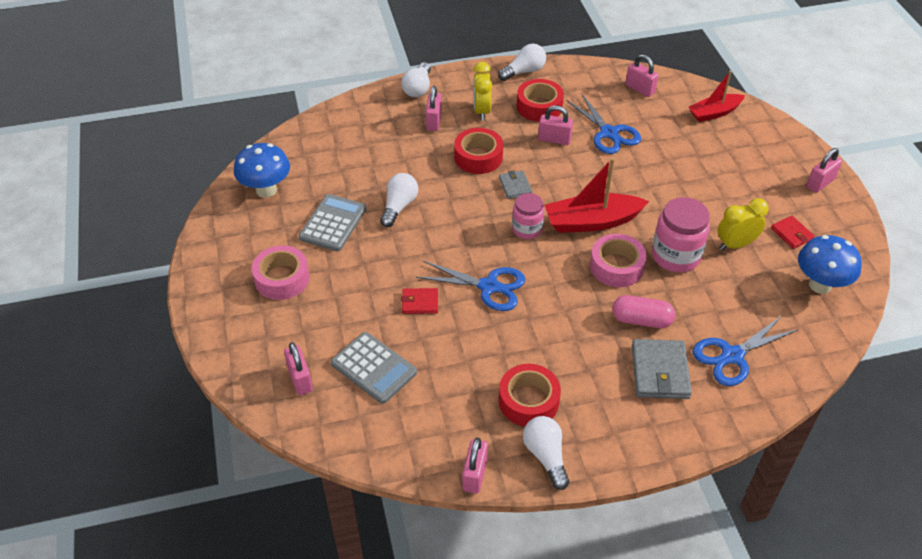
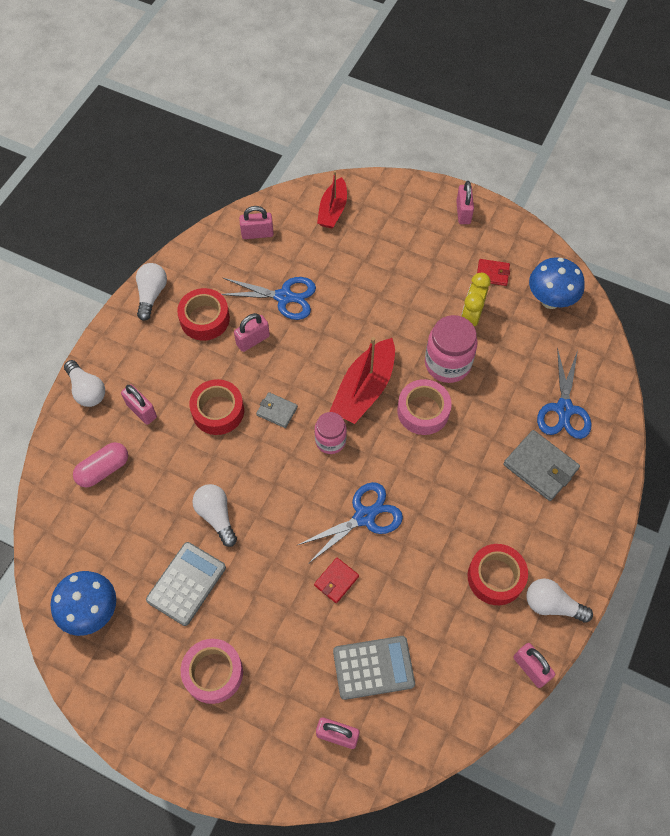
camera: 50 degrees left, 15 degrees up
grey calculator [299,194,366,251] -> grey calculator turned 60 degrees clockwise [146,542,226,626]
yellow clock [473,62,492,121] -> none
pink capsule [612,295,675,328] -> pink capsule moved to [73,442,128,488]

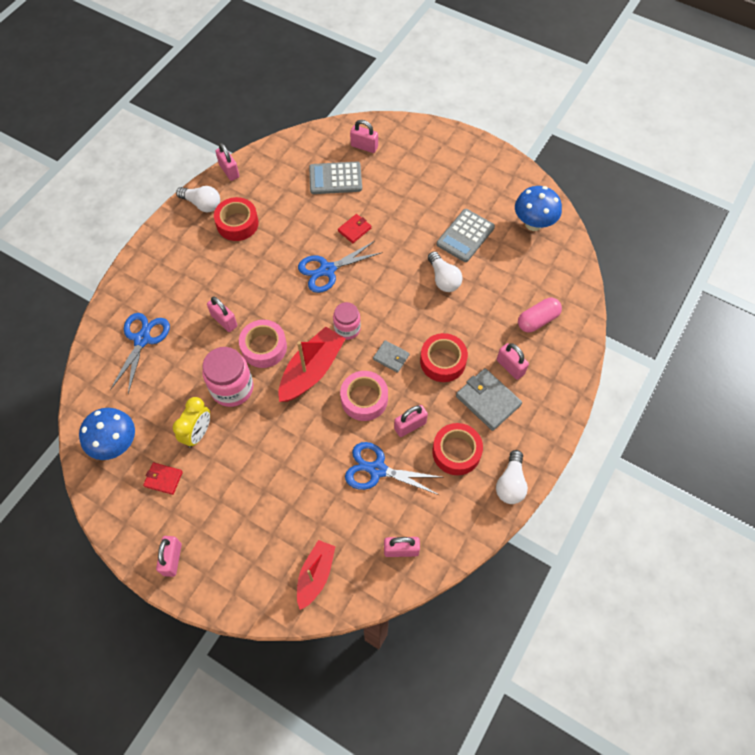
camera: 175 degrees left, 0 degrees up
white light bulb [64,360,105,407] -> none
pink tape [181,639,243,704] -> pink tape moved to [340,371,388,421]
grey wallet [503,430,580,501] -> grey wallet moved to [456,368,522,431]
none -> pink padlock [207,296,238,332]

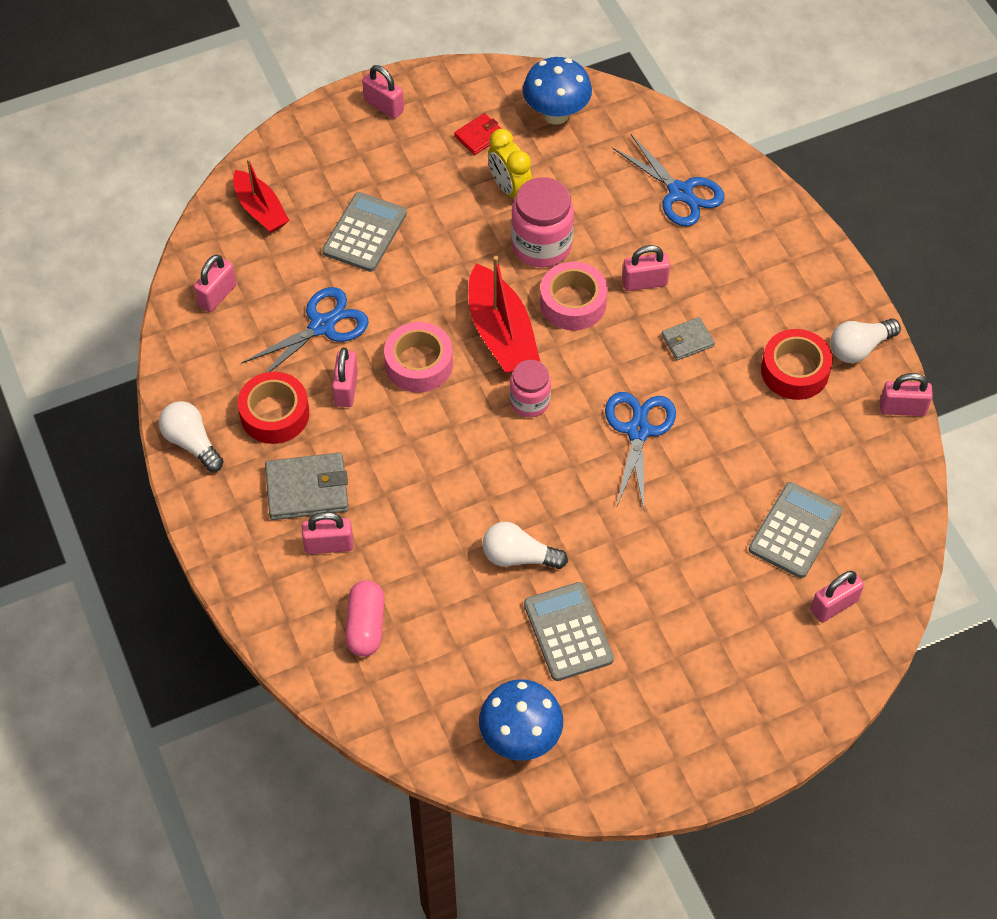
camera: 125 degrees right, 5 degrees down
red wallet [338,214,372,243] -> none
grey wallet [373,340,410,373] -> grey wallet moved to [661,317,715,360]
red tape [420,333,468,382] -> none
none -> grey calculator [322,192,407,272]

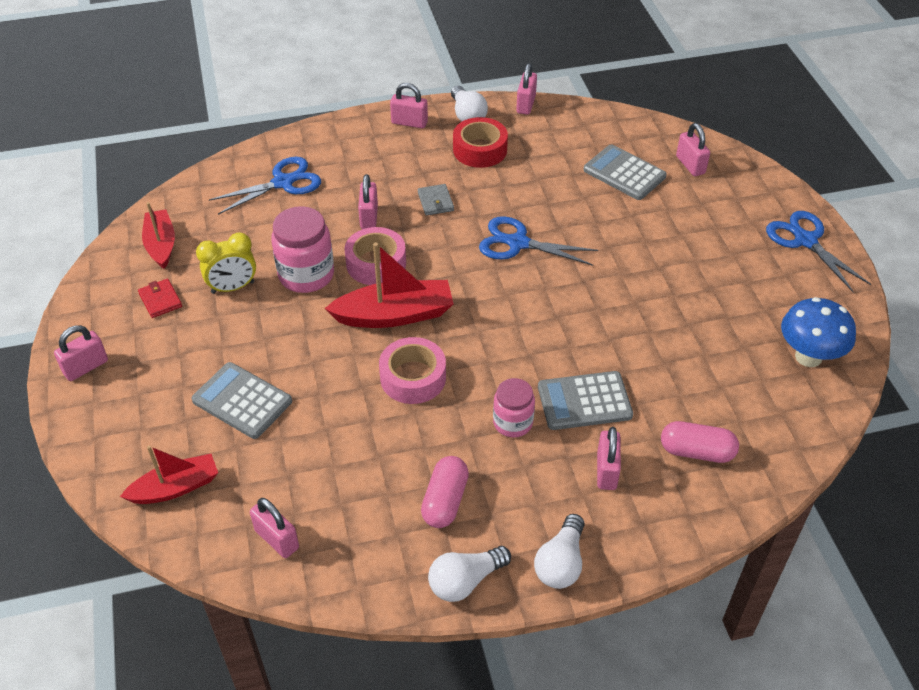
camera: 80 degrees left, 10 degrees down
red tape [238,372,309,444] -> pink capsule [421,456,469,528]
blue scissors [241,287,369,373] -> blue scissors moved to [766,211,871,292]
grey wallet [265,453,349,520] -> none
pink padlock [332,348,358,407] -> pink padlock moved to [390,83,428,129]
white light bulb [482,522,568,569] -> white light bulb moved to [534,514,585,589]
pink jar [510,360,551,417] -> pink jar moved to [493,378,535,437]
blue mushroom [523,57,592,125] -> red boat [142,202,175,269]
grey calculator [524,582,614,681] -> grey calculator moved to [538,371,633,430]

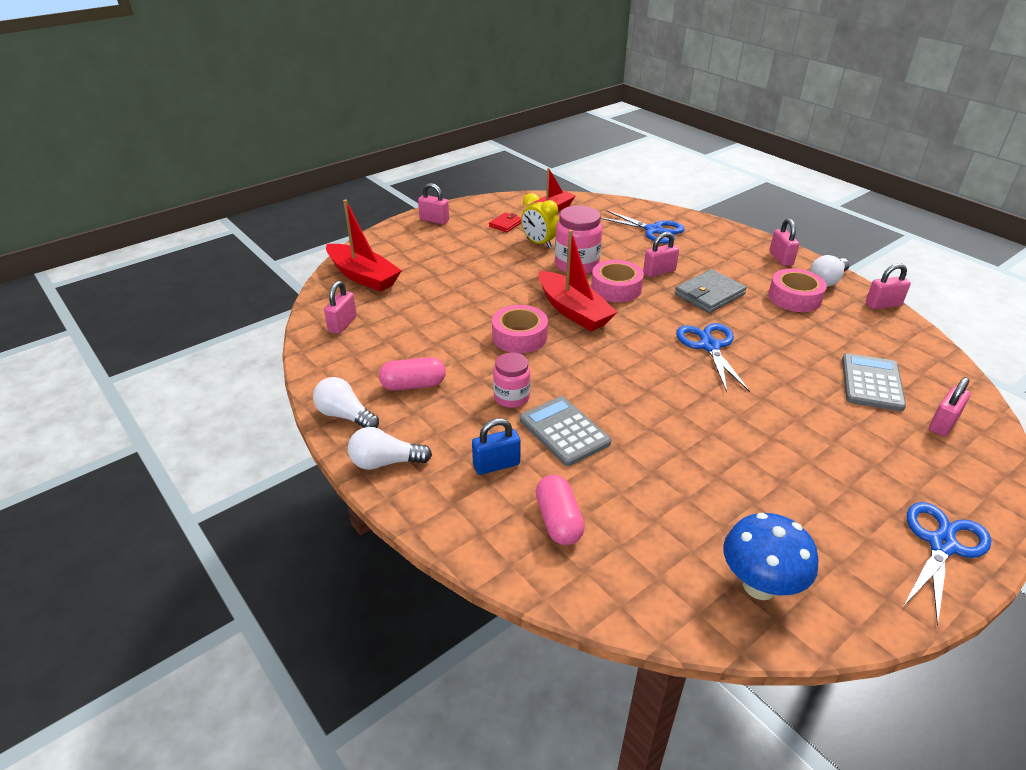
camera: 65 degrees right, 10 degrees down
red boat [120,446,218,504] -> red boat [326,199,402,292], size x1.50
grey calculator [191,362,292,439] -> none
grey wallet [418,184,454,216] -> grey wallet [675,269,747,313], size x1.73
red tape [453,117,508,168] -> pink tape [768,268,827,312]
pink padlock [597,427,621,490] -> blue padlock [472,418,521,475]

